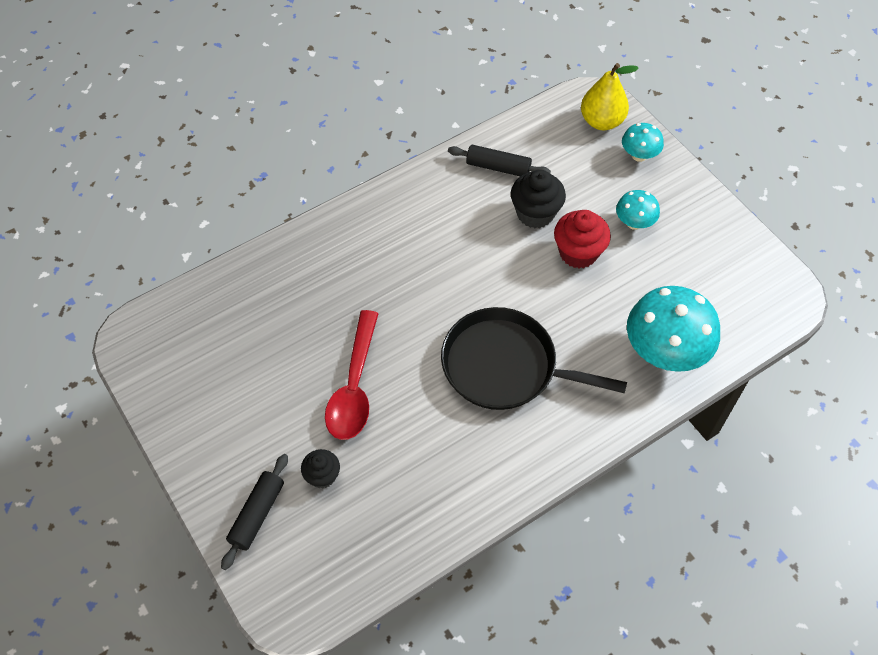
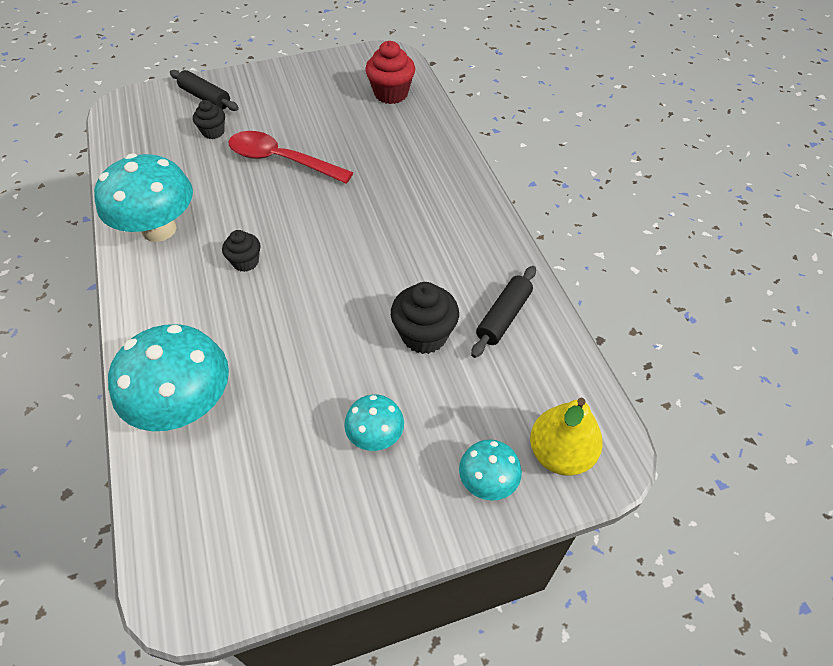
camera: 105 degrees right, 5 degrees down
black pan [441,307,627,410] -> black cupcake [222,230,260,272]
red cupcake [554,210,611,268] -> red cupcake moved to [365,41,415,104]
none -> turquoise mushroom [94,154,193,242]

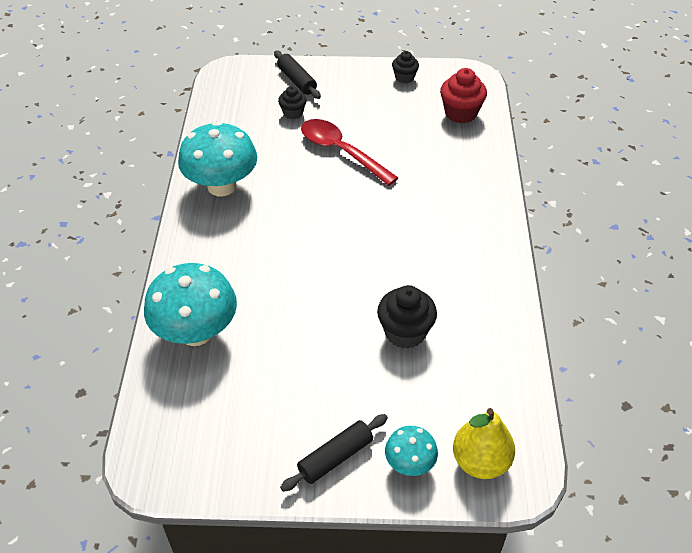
camera: 20 degrees right, 5 degrees down
black cupcake [222,230,260,272] -> black cupcake moved to [392,51,419,84]
turquoise mushroom [344,394,404,451] -> none
black rolling pin [471,266,536,358] -> black rolling pin moved to [280,414,388,492]

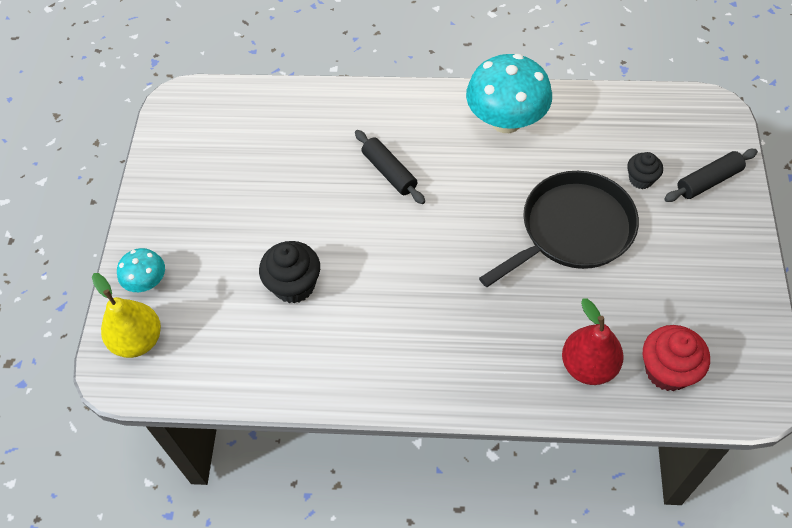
camera: 95 degrees right, 10 degrees up
turquoise mushroom [144,263,237,346] -> none
black rolling pin [280,414,388,492] -> black rolling pin moved to [355,130,425,204]
red spoon [301,119,398,186] -> black pan [479,171,639,287]
black cupcake [392,51,419,84] -> none
none -> red pear [562,298,624,385]

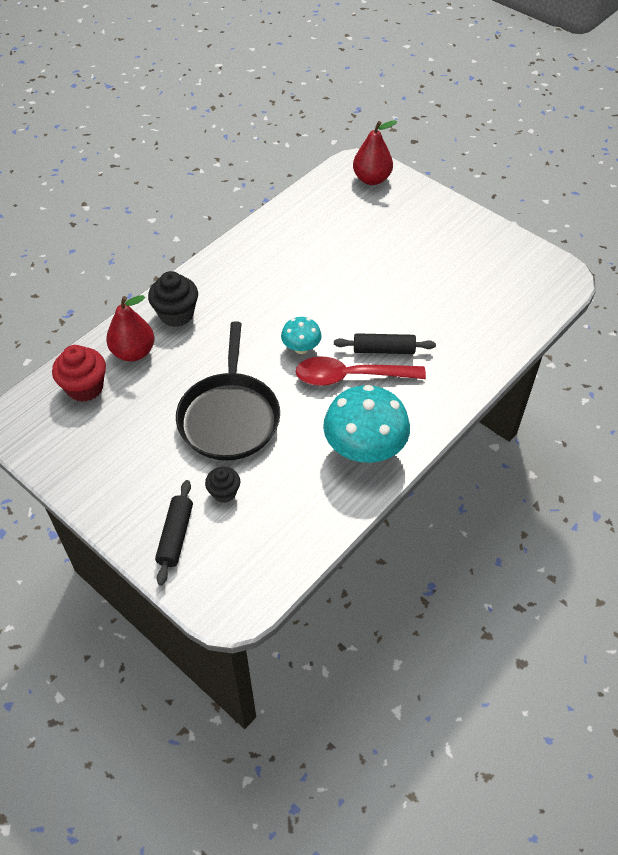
camera: 125 degrees right, 5 degrees down
yellow pear [92,273,161,358] -> red pear [353,120,397,185]
turquoise mushroom [117,248,165,292] -> turquoise mushroom moved to [281,317,322,354]
black cupcake [259,241,320,304] -> black cupcake moved to [148,271,198,327]
none -> red spoon [295,357,426,386]

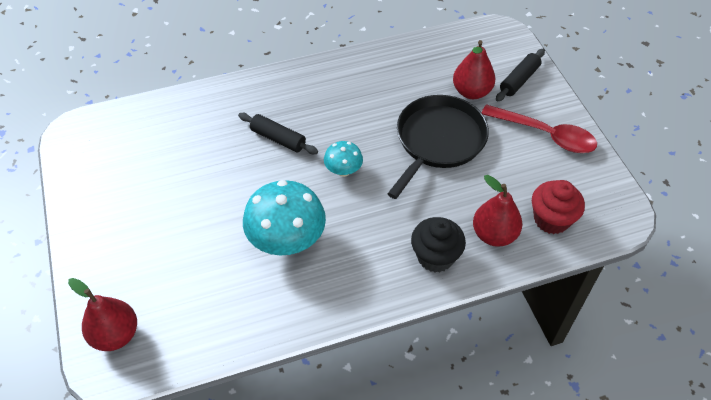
camera: 150 degrees left, 0 degrees up
black cupcake [205,467,240,503] -> red pear [453,40,495,99]
red spoon [295,357,426,386] -> red spoon moved to [481,104,597,153]
turquoise mushroom [323,385,410,463] -> turquoise mushroom moved to [243,180,326,255]

